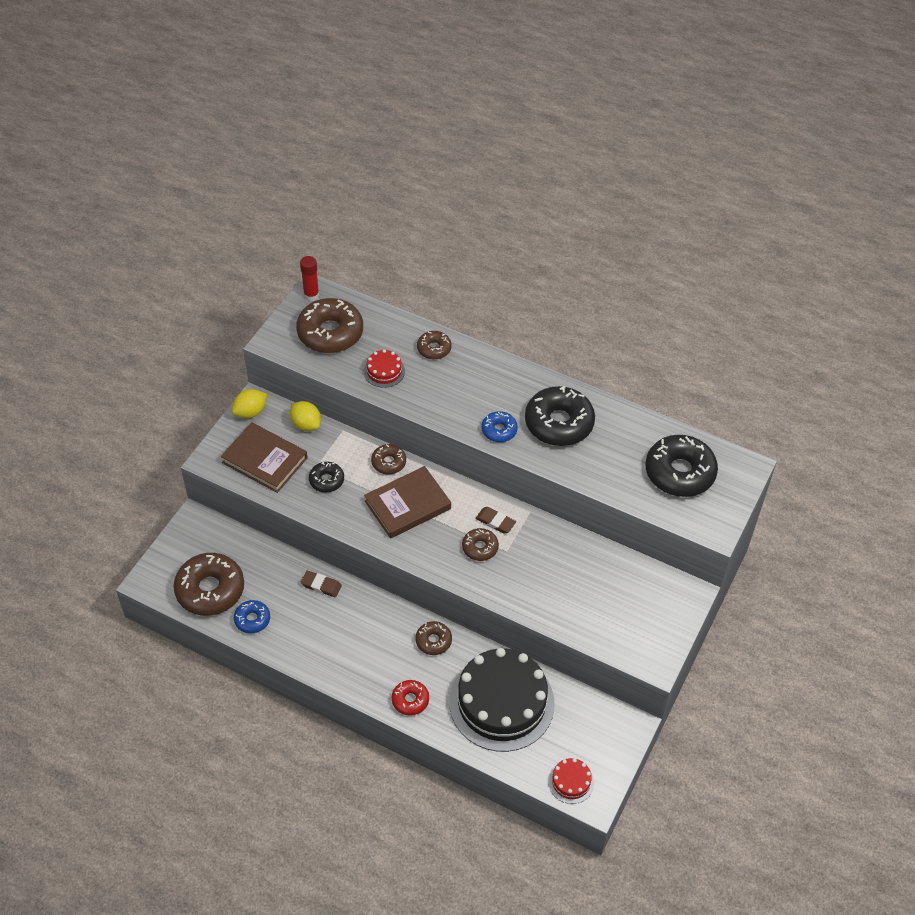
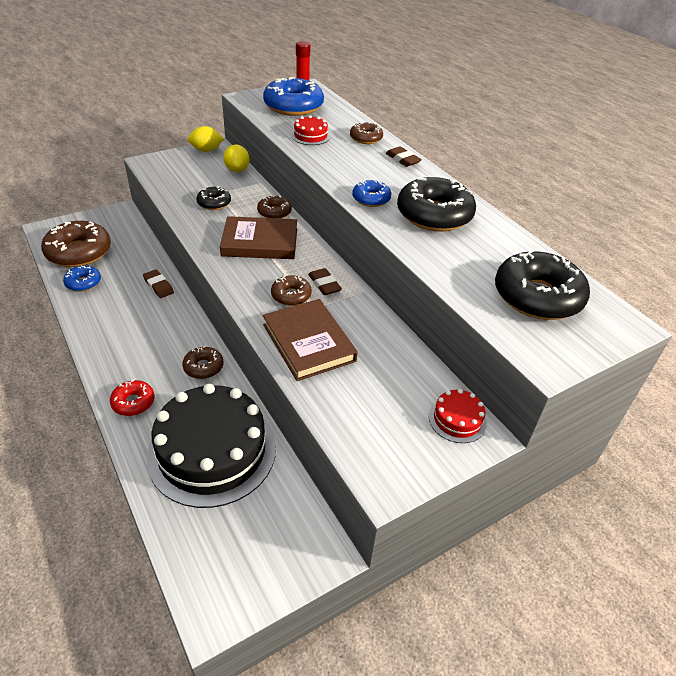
camera: 30 degrees right, 10 degrees down
brown book [221,422,307,493] -> brown book moved to [263,299,358,381]
brown donut [296,298,363,353] -> blue donut [263,77,324,116]
red cake [548,758,594,804] -> red cake moved to [429,389,487,443]
none -> brown eraser [386,146,422,167]

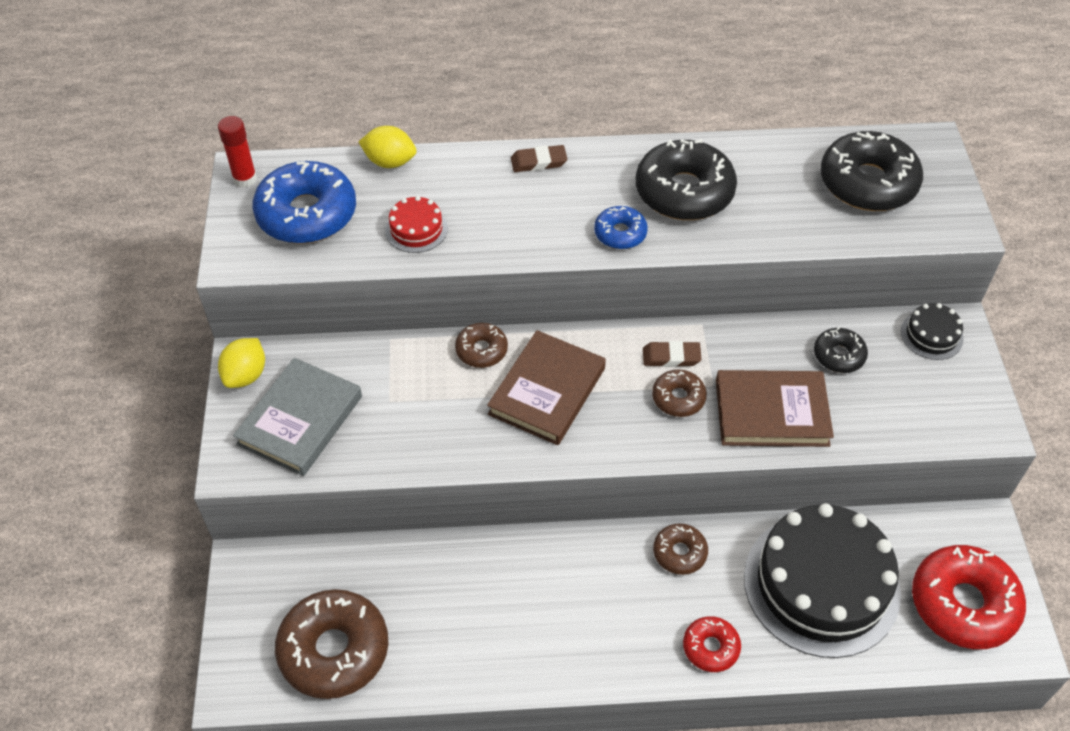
camera: 60 degrees left, 10 degrees up
blue donut [63,265,101,292] -> none
brown eraser [143,269,174,298] -> none
black donut [197,186,231,210] -> black donut moved to [814,327,868,373]
yellow lemon [223,145,250,172] -> yellow lemon moved to [359,126,417,168]
brown donut [350,122,383,144] -> none
red cake [429,389,487,443] -> black cake [901,303,963,360]
none -> grey book [233,358,362,476]
none -> red donut [912,545,1026,649]

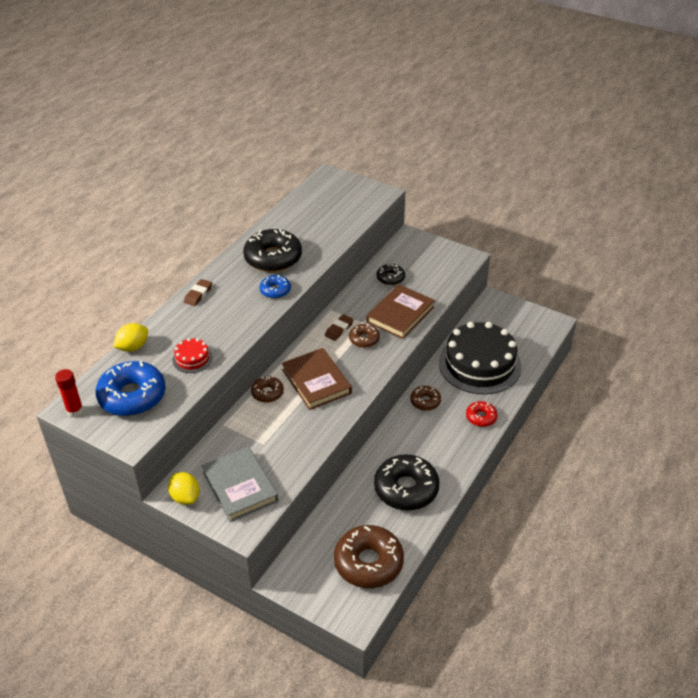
camera: 55 degrees left, 10 degrees down
black donut [820,131,923,211] -> black donut moved to [374,454,439,511]
black cake [901,303,963,360] -> none
red donut [912,545,1026,649] -> none

